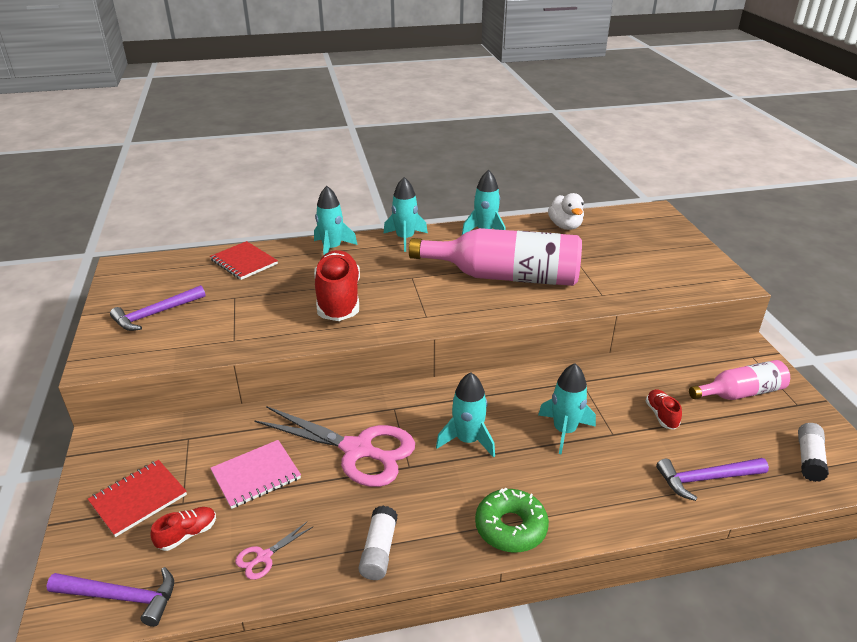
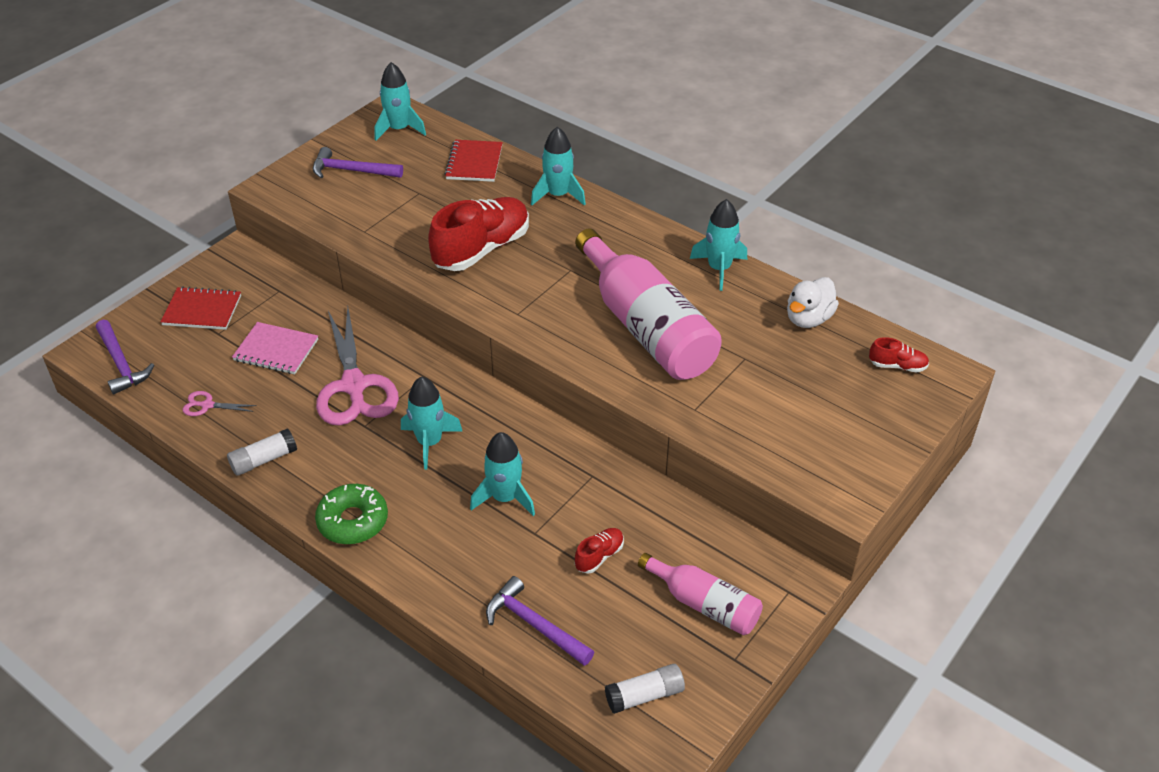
camera: 50 degrees right, 10 degrees up
red shoe [150,507,216,551] -> red shoe moved to [869,337,929,372]
turquoise rocket [383,177,428,252] -> turquoise rocket moved to [375,62,426,141]

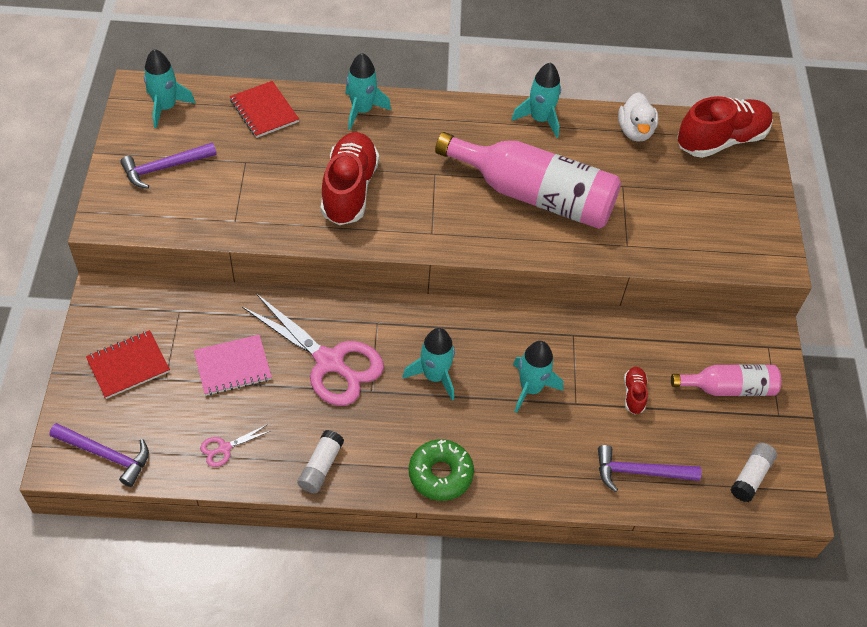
camera: 40 degrees left, 10 degrees up
red shoe [869,337,929,372] -> red shoe [677,96,773,158], size x2.25

